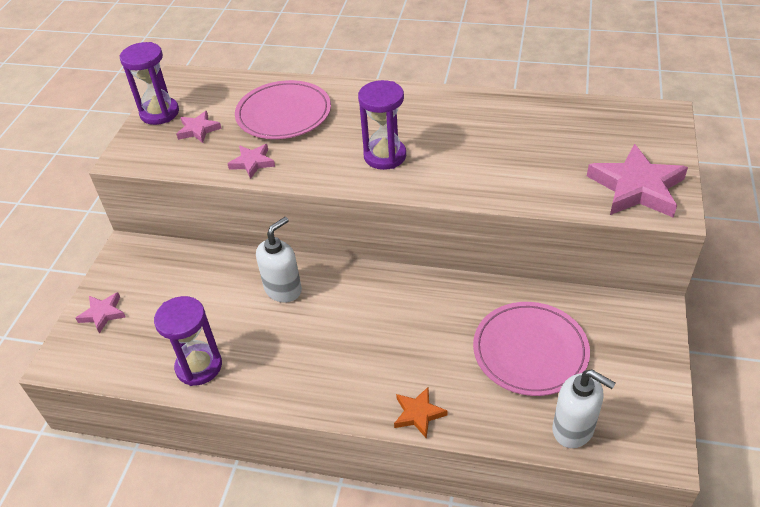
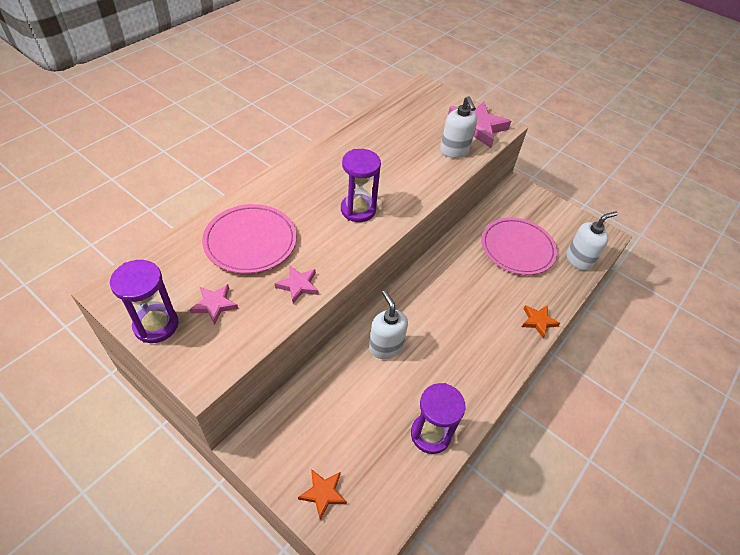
camera: 70 degrees left, 5 degrees up
pink star [76,292,126,334] -> orange star [298,469,347,520]
none -> white soap dispenser [440,96,477,158]

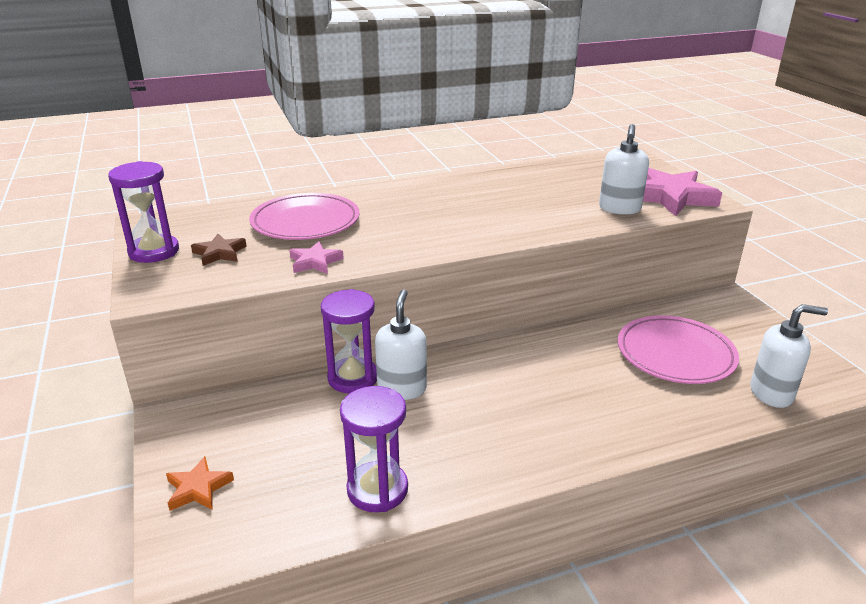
camera: 35 degrees right, 20 degrees down
pink star [190,284,238,325] -> brown star [191,234,247,266]
purple hourglass [341,149,381,222] -> purple hourglass moved to [321,289,377,393]
orange star [522,305,560,339] -> none

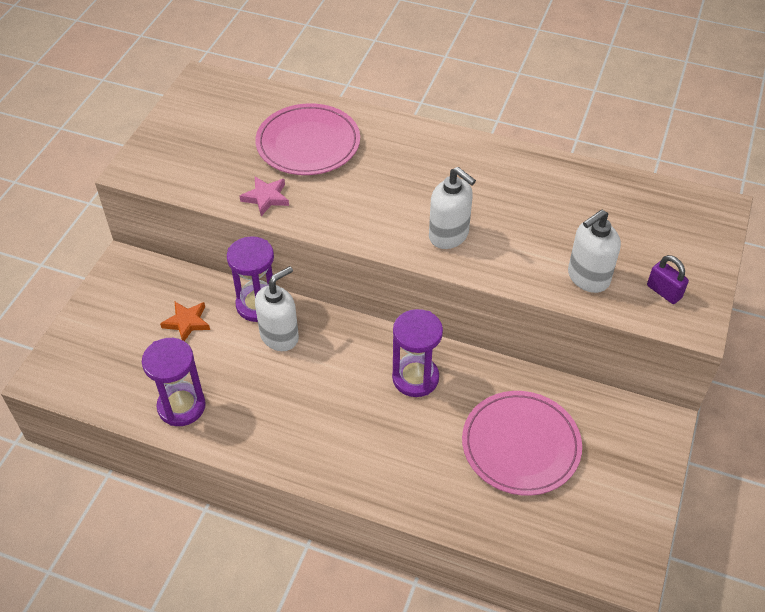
camera: 40 degrees right, 20 degrees up
purple hourglass [108,161,179,263] -> purple hourglass moved to [392,309,443,397]
orange star [166,456,234,511] -> orange star moved to [160,302,210,341]
brown star [191,234,247,266] -> none
pink star [643,168,722,216] -> purple padlock [647,255,689,304]
white soap dispenser [750,304,828,408] -> white soap dispenser moved to [429,167,476,249]

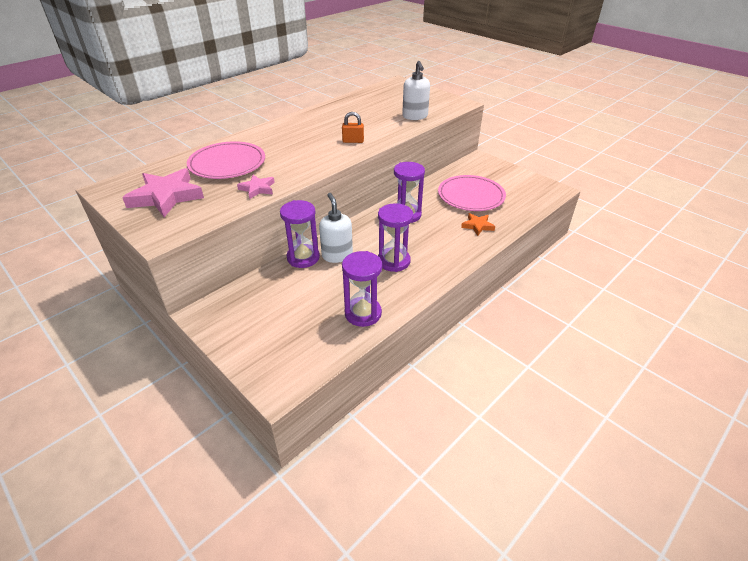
camera: 65 degrees left, 10 degrees down
orange star [160,302,210,341] -> orange star moved to [461,213,495,236]
white soap dispenser [429,167,476,249] -> orange padlock [342,112,364,143]
purple padlock [647,255,689,304] -> none
none -> pink star [122,168,204,217]
none -> purple hourglass [378,203,413,272]

